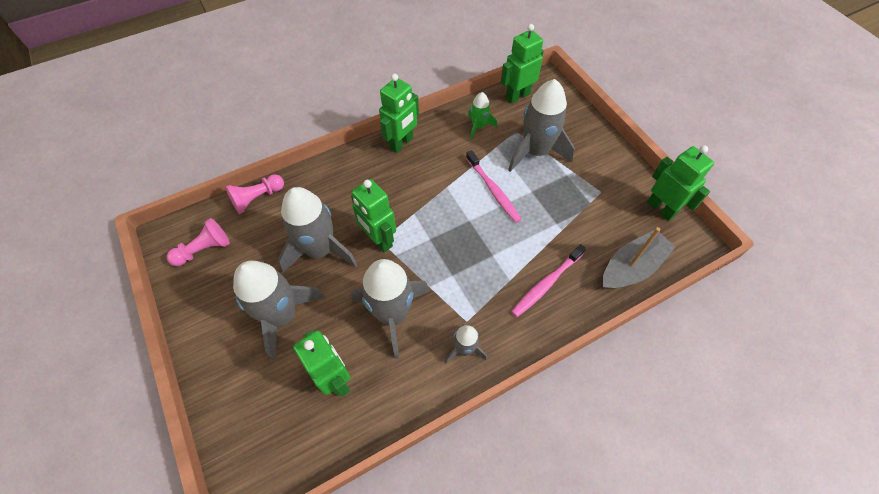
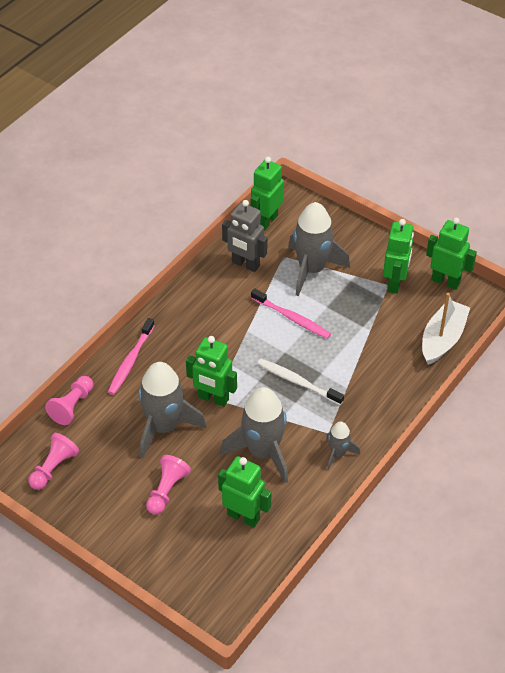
camera: 25 degrees left, 10 degrees down
grey rocket [233,261,325,361] -> pink pawn [146,455,191,515]
green robot [379,74,419,153] -> green robot moved to [383,219,414,294]
green rocket [468,92,497,140] -> grey robot [222,200,267,272]
pink toothbrush [511,244,586,317] -> pink toothbrush moved to [108,318,155,395]
grey boat [603,227,676,289] -> white boat [422,293,470,365]
none -> white toothbrush [257,359,344,405]

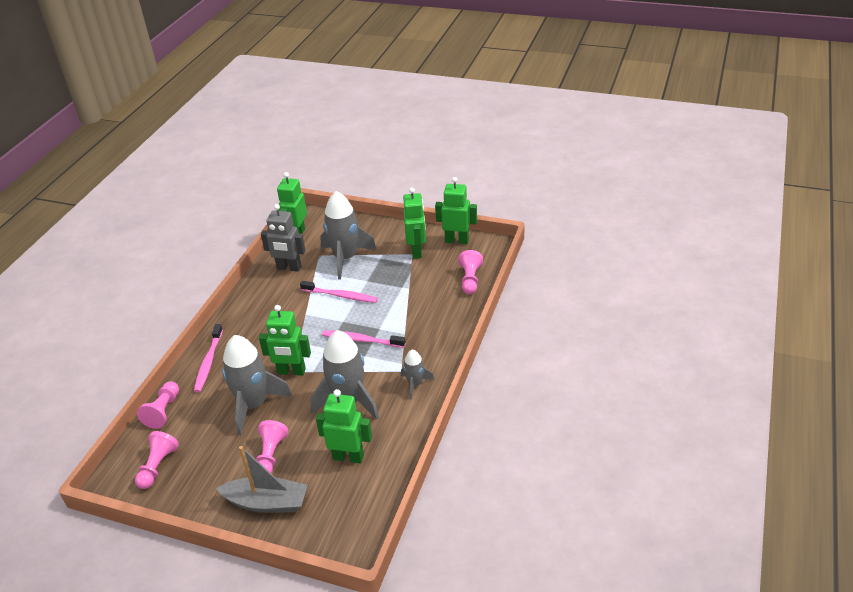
camera: 15 degrees left, 10 degrees down
white toothbrush [257,359,344,405] -> pink toothbrush [322,330,405,348]
white boat [422,293,470,365] -> pink pawn [458,250,483,294]
none -> grey boat [216,446,308,513]

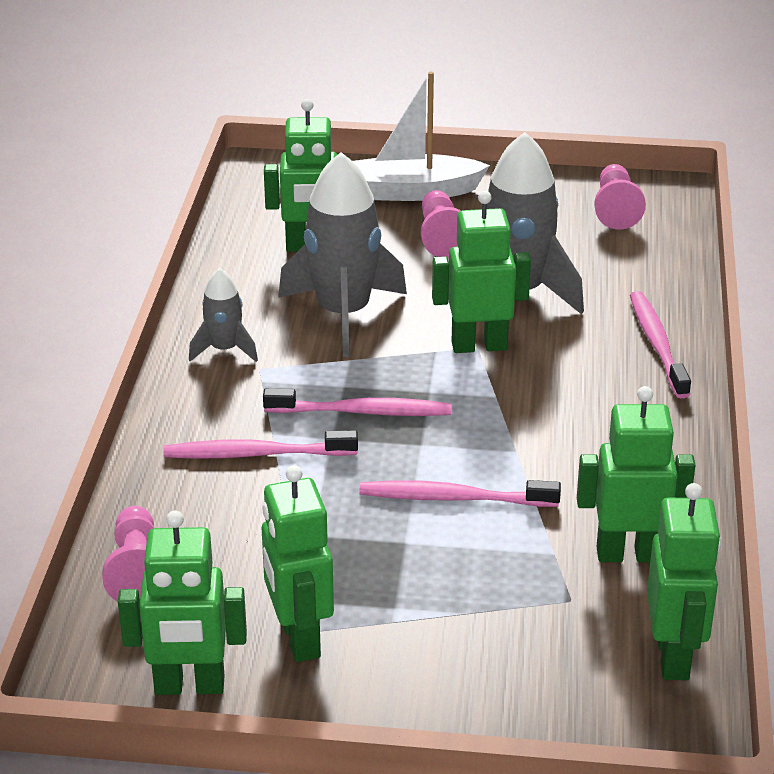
camera: 165 degrees right, 5 degrees down
pink pawn [137,381,179,429] -> none
grey boat [216,446,308,513] -> white boat [353,72,490,201]
grey robot [261,204,305,272] -> green robot [577,386,695,562]
grey rocket [320,191,377,279] -> none
none -> pink toothbrush [163,430,358,459]

